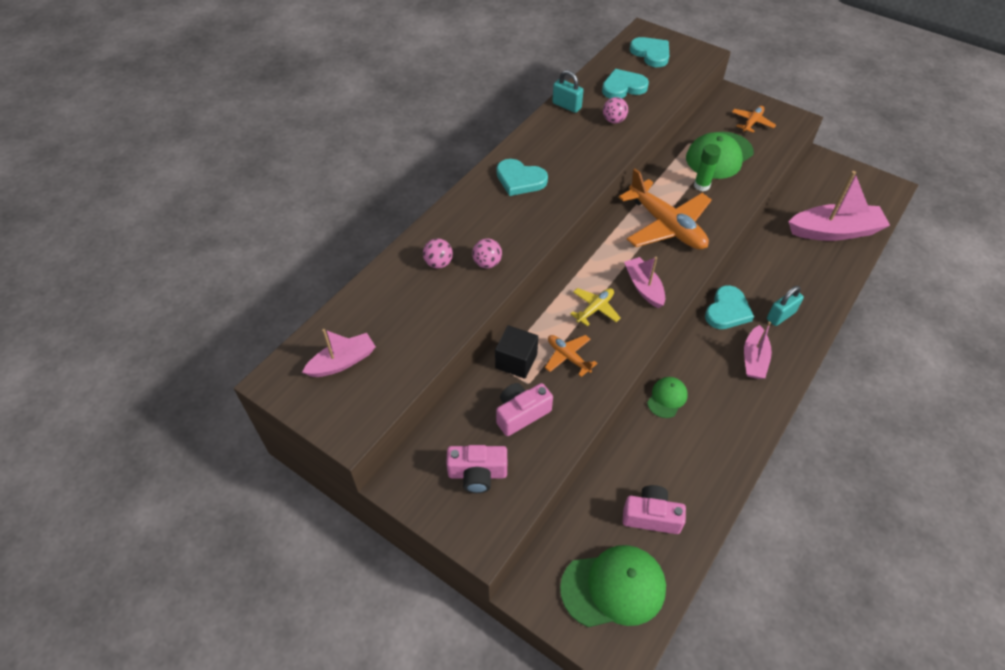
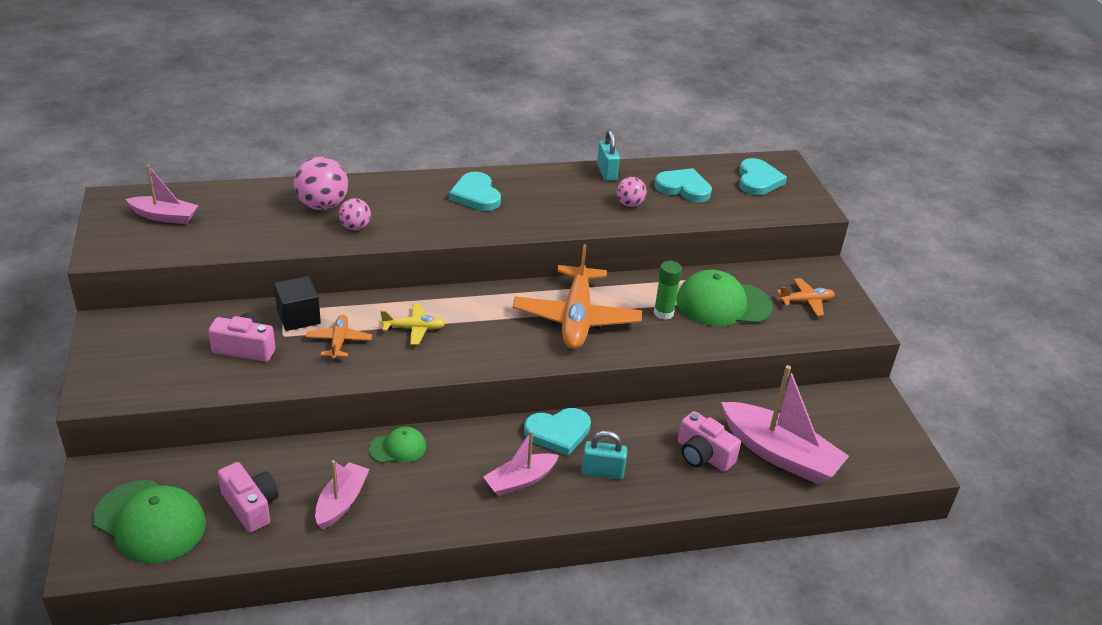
camera: 40 degrees right, 15 degrees down
pink ball [423,238,453,269] -> pink ball [294,157,348,210], size x1.71
pink camera [446,445,507,493] -> pink camera moved to [678,411,741,472]
pink boat [624,257,665,308] -> pink boat moved to [315,460,370,529]

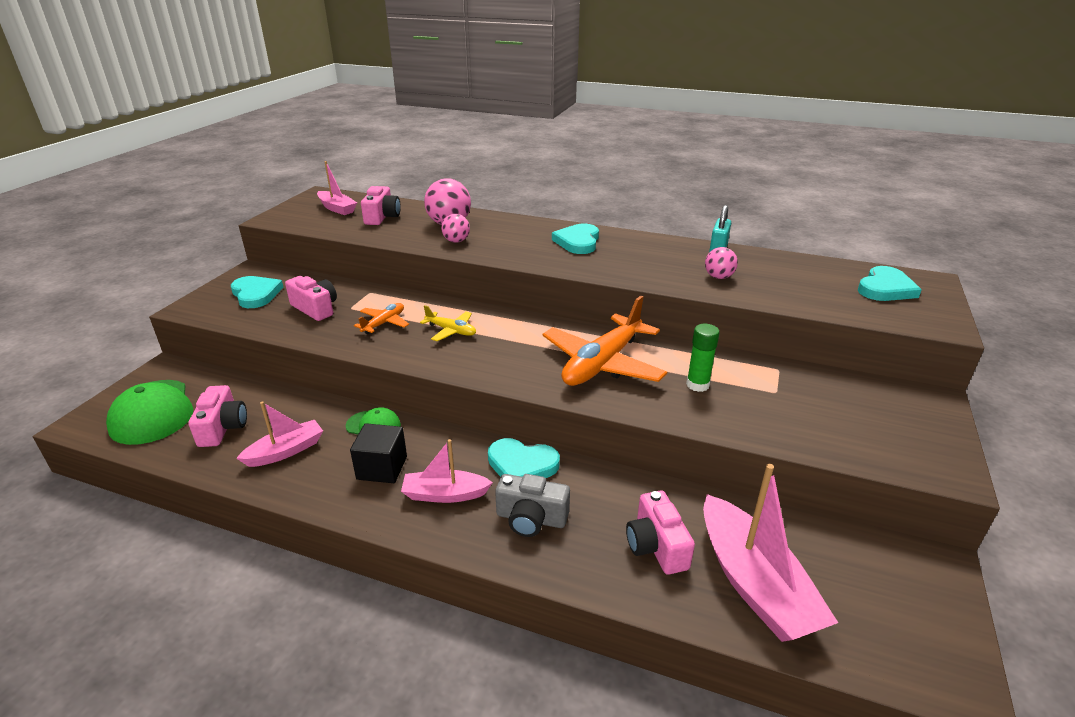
camera: 35 degrees right, 5 degrees down
black cube [274,276,321,331] -> black cube moved to [350,423,407,483]
turquoise padlock [582,431,627,480] -> grey camera [495,474,570,537]
turquoise heart [654,168,712,202] -> turquoise heart moved to [231,276,284,308]
green cap [676,270,773,326] -> none
orange plane [777,278,835,316] -> none
none -> pink camera [361,186,401,225]

